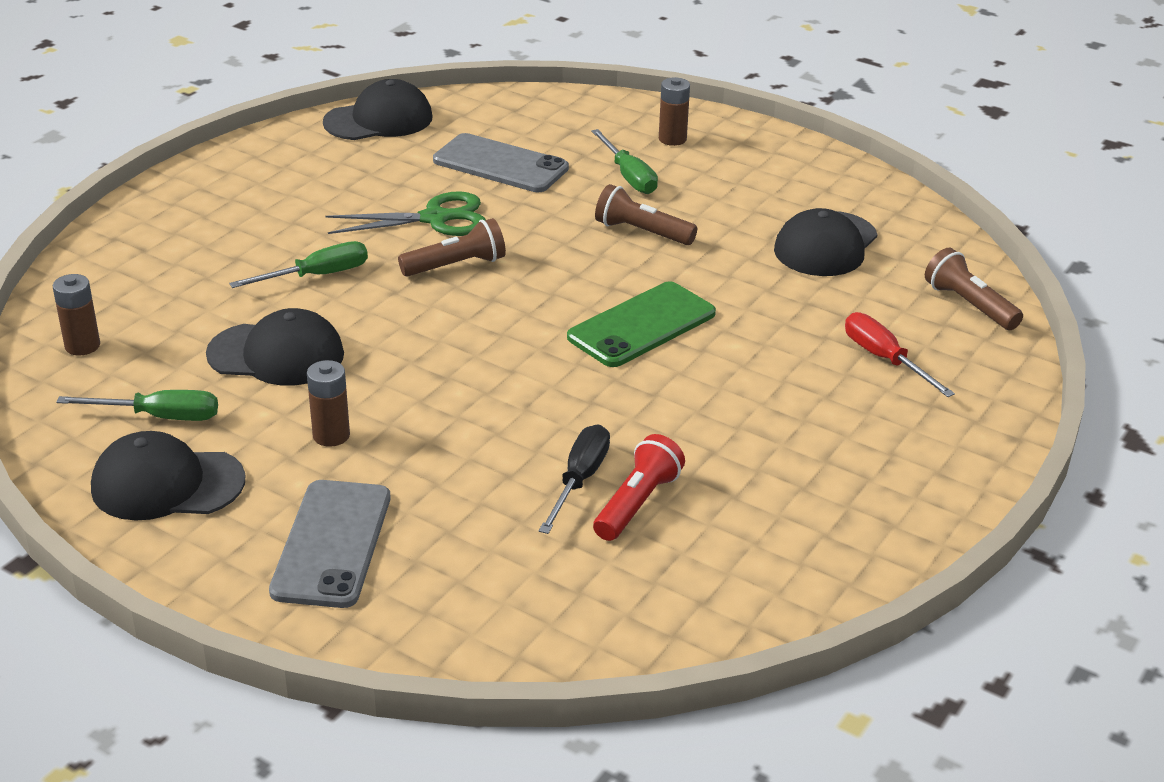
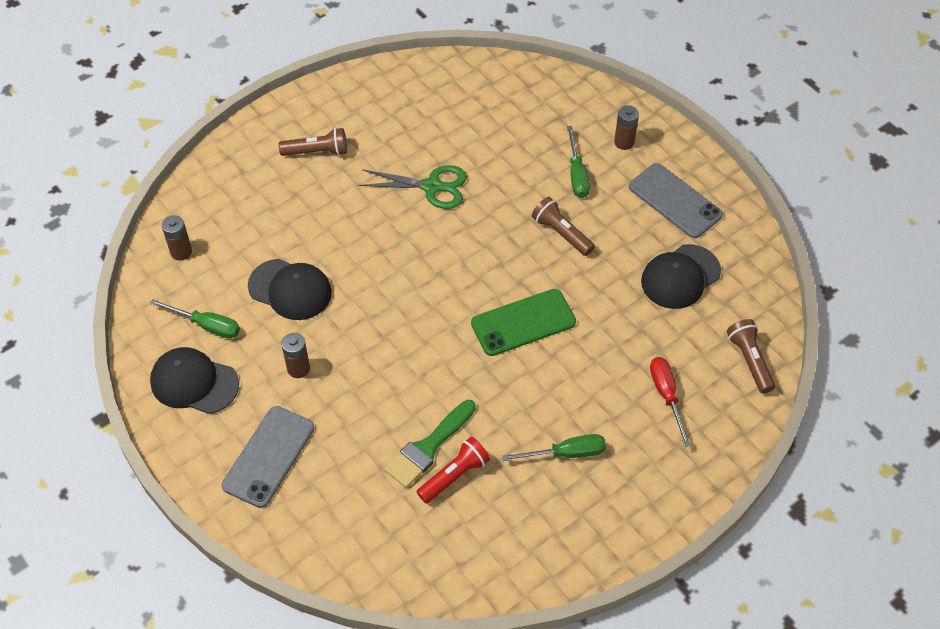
camera: 20 degrees right, 20 degrees up
green screwdriver [229,241,368,288] -> green screwdriver moved to [502,434,606,461]
black cap [323,79,432,140] -> none
brown flashlight [398,218,506,277] -> brown flashlight moved to [278,128,347,156]
grey phone [433,133,569,192] -> grey phone moved to [629,163,723,238]
black screwdriver [539,424,610,534] -> green brush [385,400,476,488]

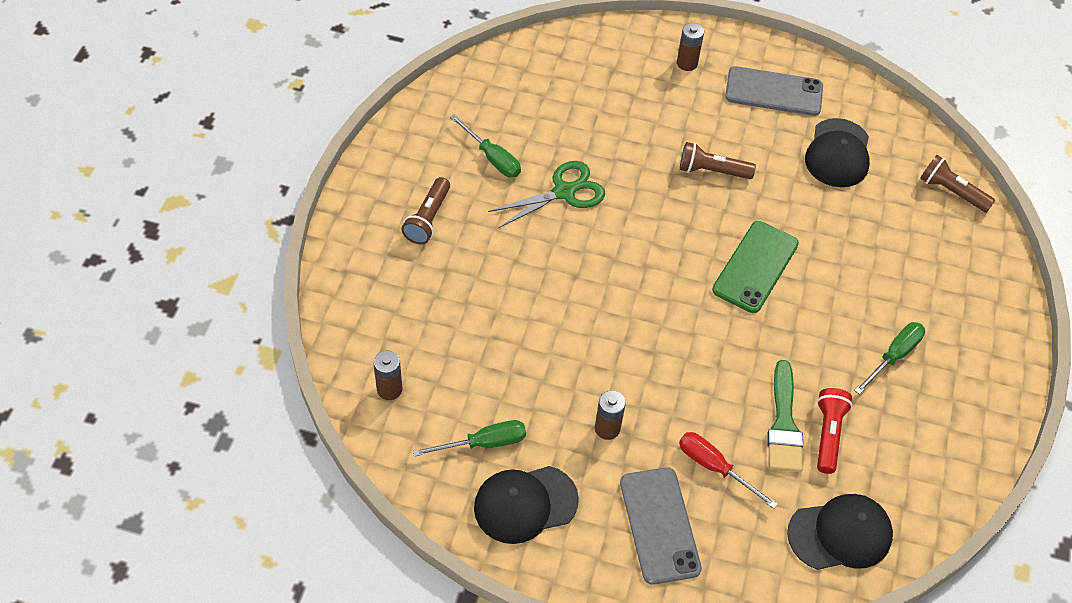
camera: 40 degrees left, 0 degrees up
black cap [248,259,332,320] -> black cap moved to [787,494,893,570]
brown flashlight [278,128,347,156] -> brown flashlight turned 150 degrees clockwise [401,177,450,244]
green screwdriver [567,126,590,198] -> green screwdriver moved to [450,114,521,178]
red screwdriver [650,357,691,447] -> red screwdriver moved to [679,432,778,509]

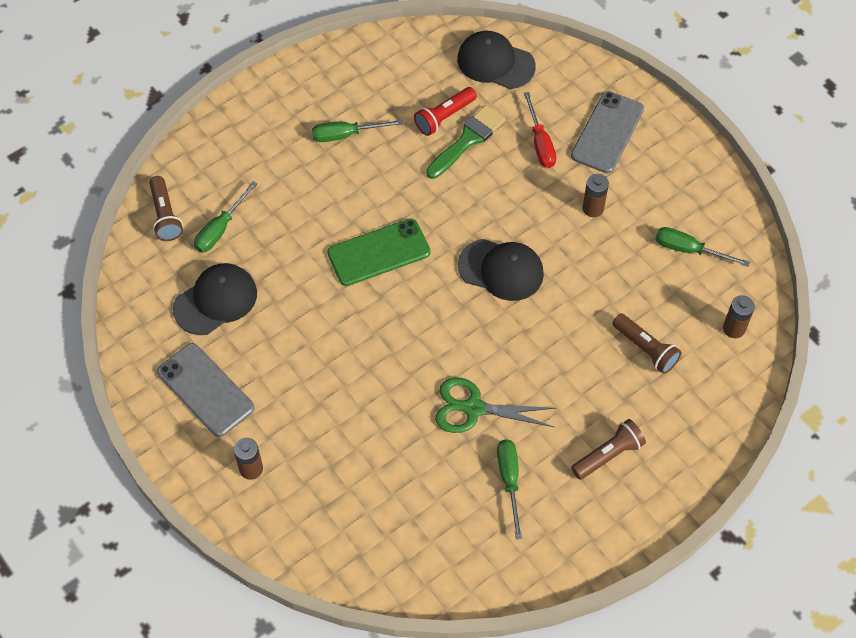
camera: 140 degrees left, 5 degrees up
black cap [474,466,579,544] -> black cap moved to [458,239,544,301]
brown flashlight [680,142,756,179] -> brown flashlight moved to [612,313,682,374]
none -> green screwdriver [194,181,257,253]

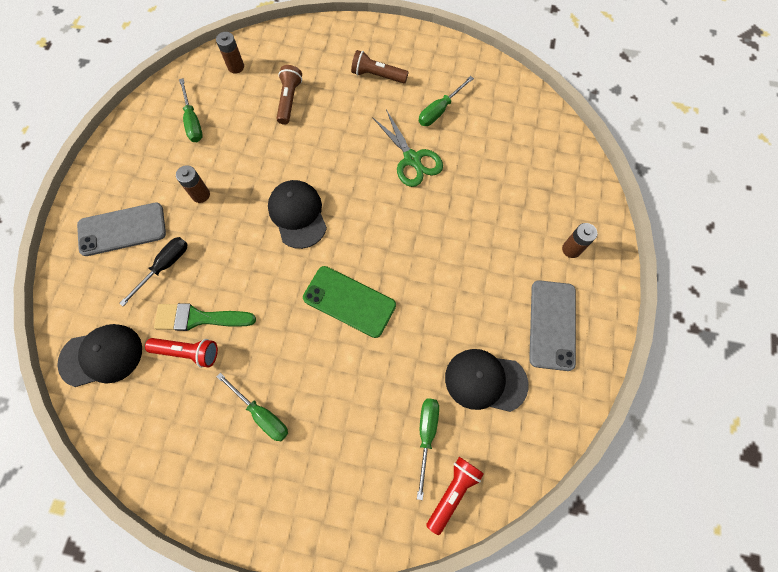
camera: 130 degrees left, 10 degrees up
brown flashlight [149,176,183,241] -> red flashlight [426,457,484,535]
green screwdriver [194,181,257,253] -> green screwdriver turned 75 degrees counterclockwise [417,398,439,500]
black cap [457,31,536,89] -> black cap turned 90 degrees counterclockwise [57,324,142,387]
red screwdriver [524,92,556,168] -> black screwdriver [119,237,187,306]

